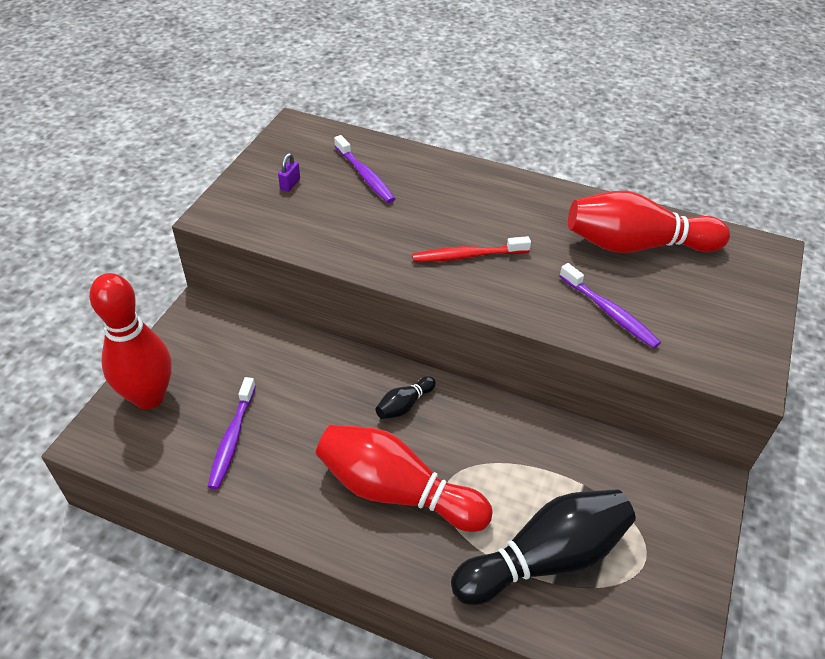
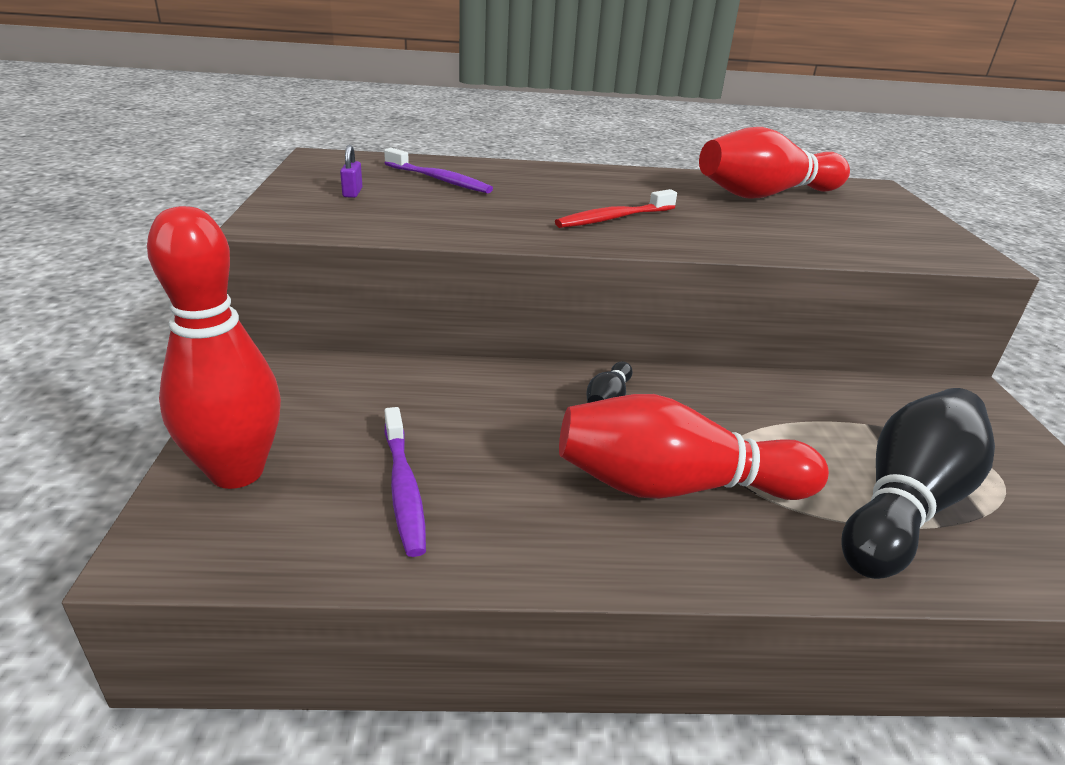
camera: 25 degrees left, 15 degrees down
purple toothbrush [560,263,661,348] -> none

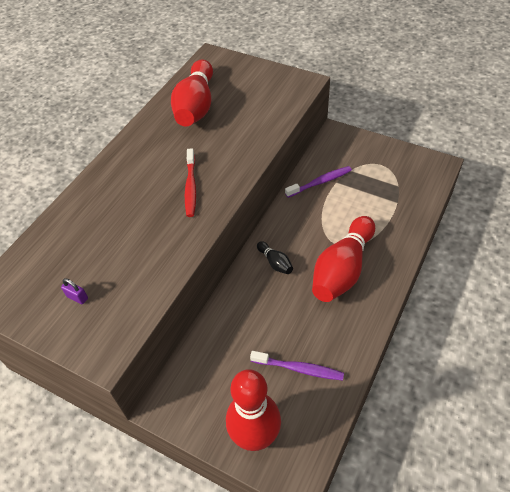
camera: 55 degrees left, 20 degrees up
purple toothbrush [384,148,493,193] -> purple toothbrush moved to [285,166,352,198]
black bowling pin [841,388,995,579] -> none

